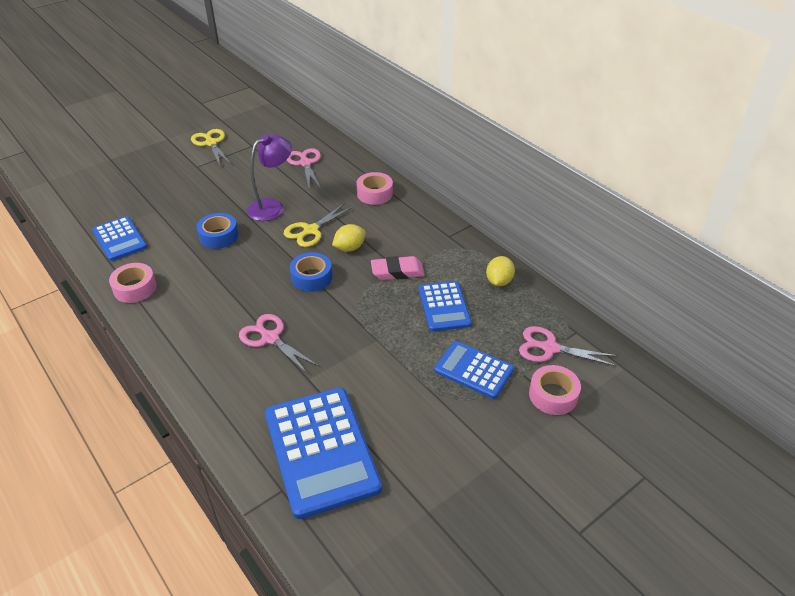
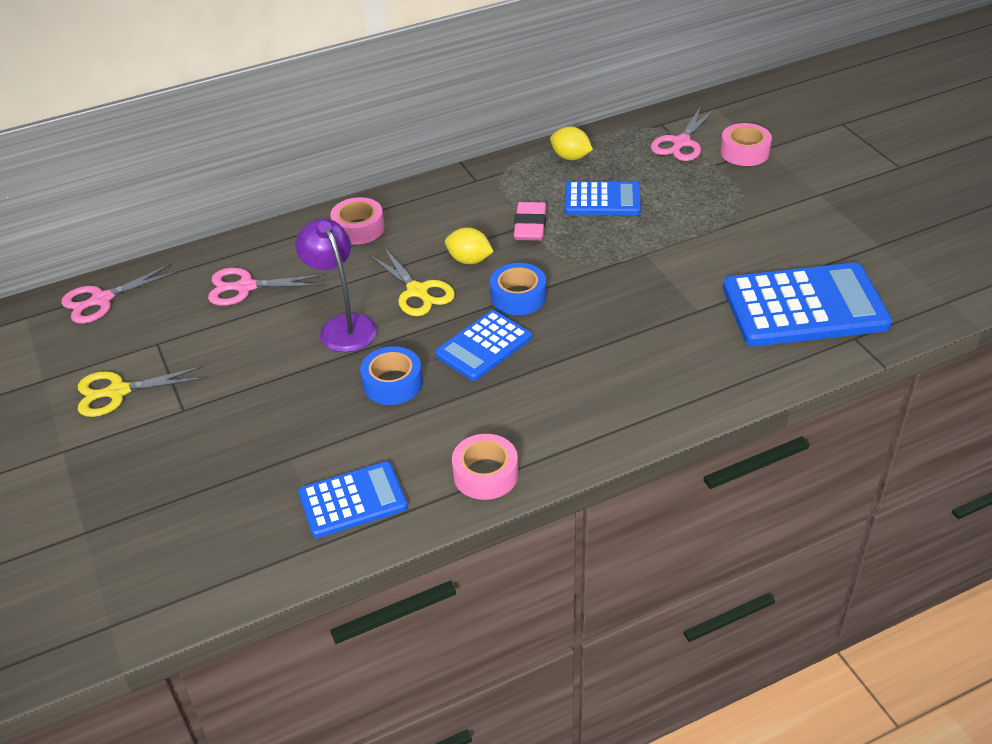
camera: 75 degrees left, 0 degrees up
pink scissors [239,314,320,374] -> pink scissors moved to [61,264,178,324]
yellow lemon [332,224,366,252] -> yellow lemon turned 45 degrees counterclockwise [445,227,494,264]
blue calculator [434,341,514,399] -> blue calculator moved to [435,310,532,381]

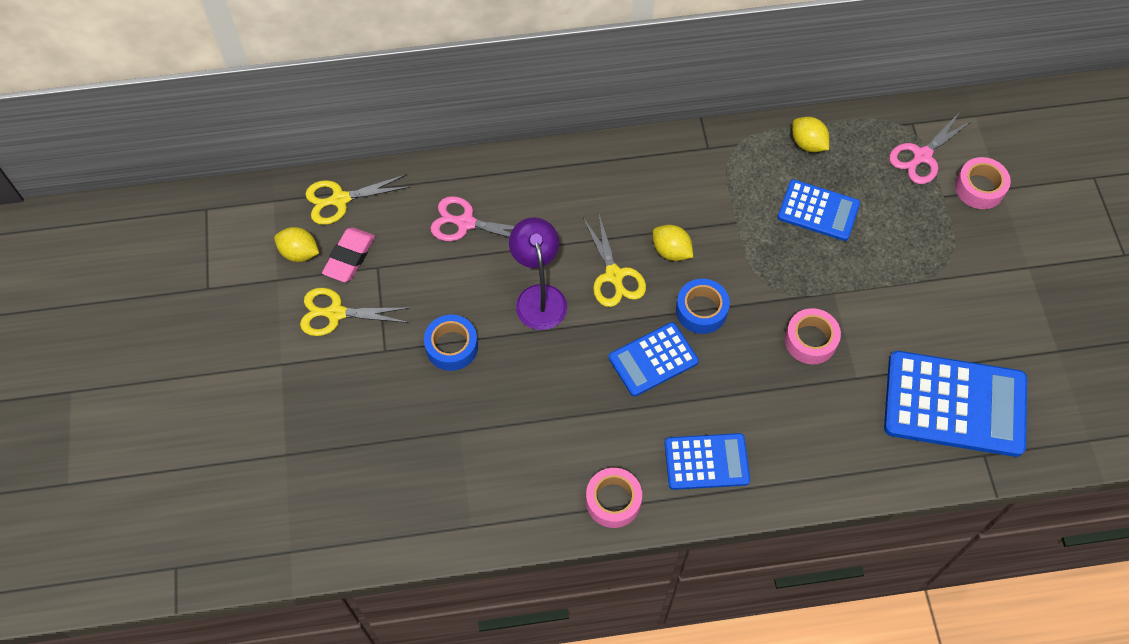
camera: 15 degrees right, 20 degrees up
pink scissors [61,264,178,324] -> yellow scissors [305,174,410,225]
blue calculator [298,461,408,538] -> blue calculator moved to [665,433,750,490]
pink tape [330,197,385,245] -> pink tape moved to [785,308,841,364]
blue tape [360,346,423,405] -> blue tape moved to [424,315,478,371]
pink eraser [514,202,546,241] -> pink eraser moved to [322,227,375,282]
none -> yellow lemon [274,227,319,262]

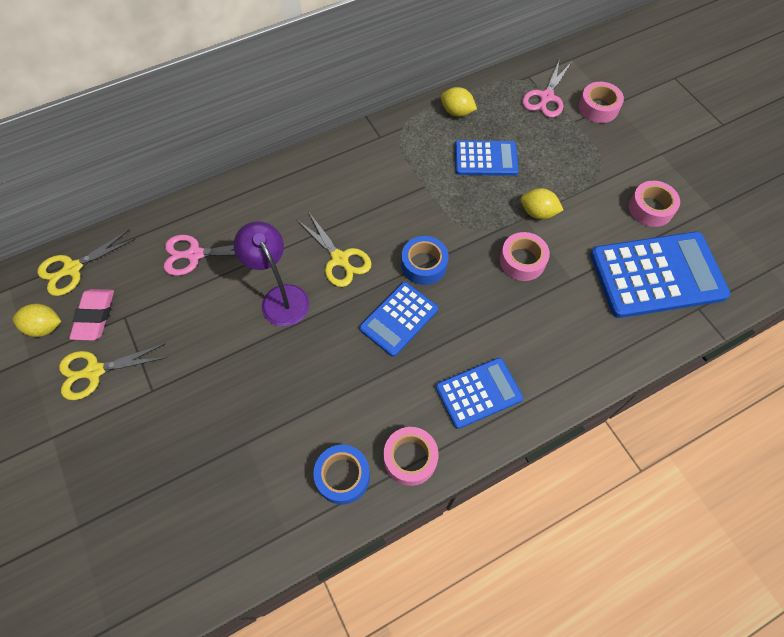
camera: 20 degrees left, 0 degrees up
blue tape [424,315,478,371] -> blue tape moved to [313,445,370,505]
yellow lemon [653,225,693,261] -> yellow lemon moved to [521,188,563,219]
none -> pink tape [629,181,680,227]

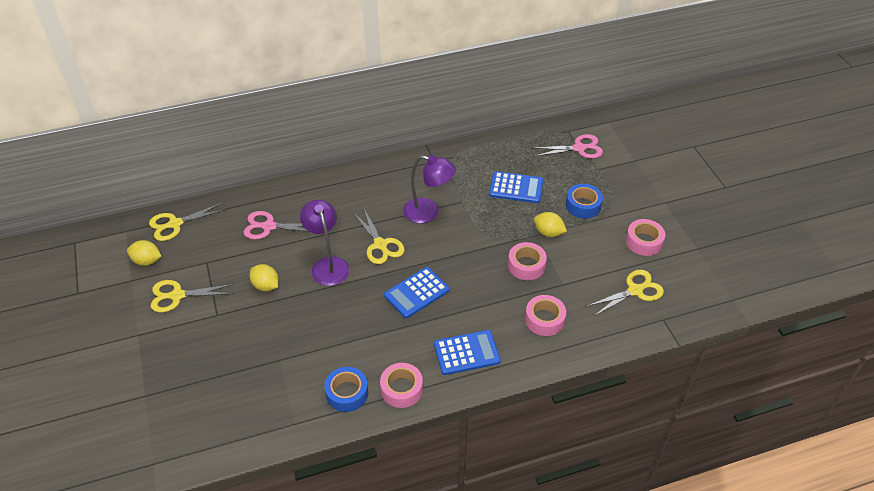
camera: 10 degrees right, 15 degrees down
pink eraser [69,289,114,340] -> none
blue tape [401,236,449,285] -> blue tape moved to [566,184,603,219]
yellow lemon [441,87,477,117] -> yellow lemon moved to [250,264,279,291]
pink scissors [522,59,572,118] -> pink scissors turned 135 degrees counterclockwise [534,134,603,158]
pink tape [579,82,624,123] -> pink tape moved to [525,295,566,336]
blue calculator [590,232,730,318] -> yellow scissors [587,270,664,316]
none -> purple lamp [403,155,456,223]

